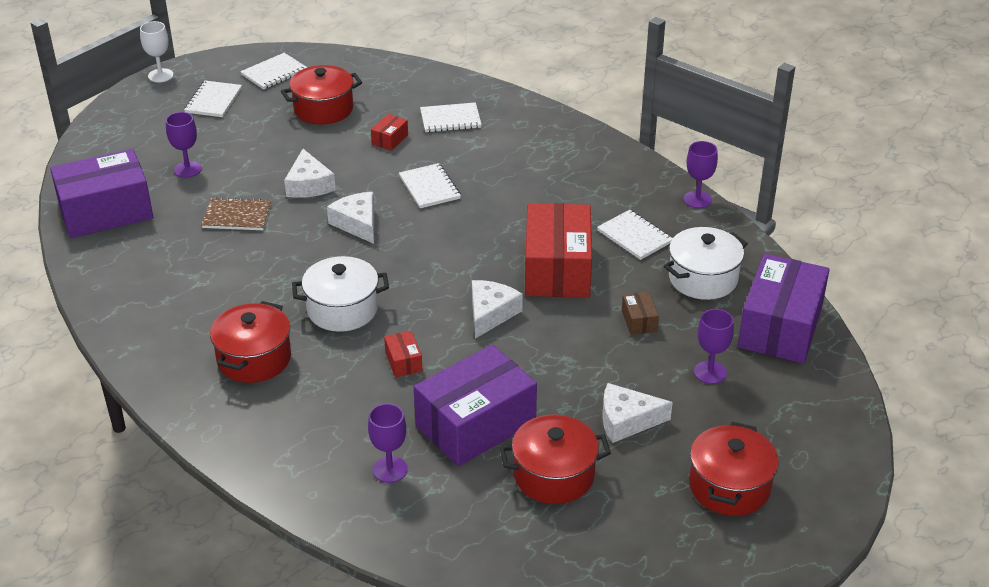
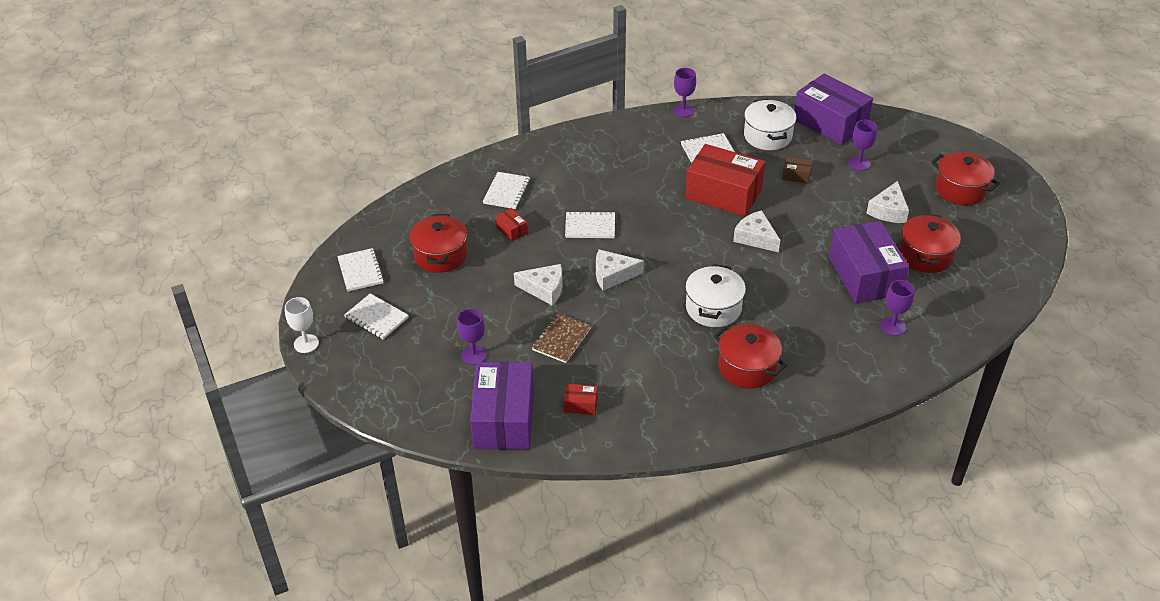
camera: 65 degrees left, 5 degrees up
red box [384,331,423,377] -> red box moved to [564,384,598,415]

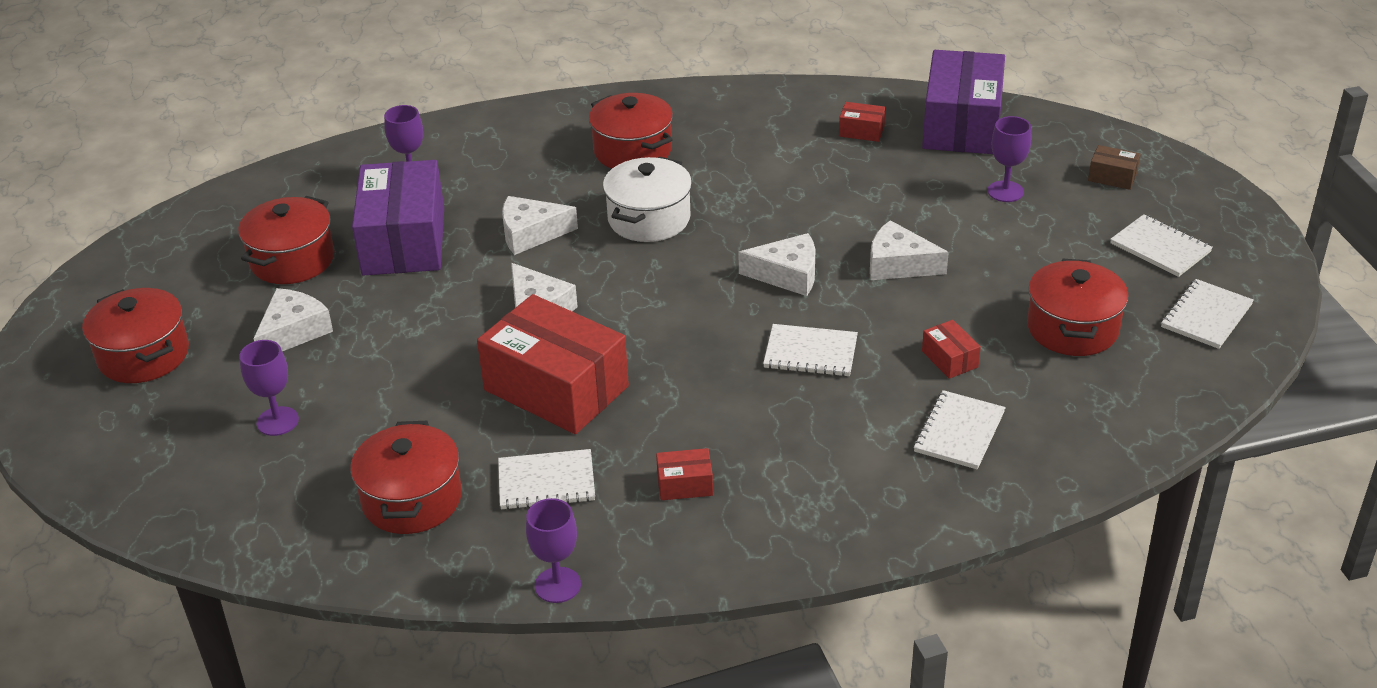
camera: 170 degrees left, 5 degrees down
white goblet [285,297,319,353] -> none
white notebook [337,248,384,292] -> white notebook turned 45 degrees clockwise [1161,279,1254,349]
brown notebook [532,313,591,363] -> none
white pot [744,99,796,150] -> red pot [350,421,462,534]
brown box [782,157,813,184] -> brown box moved to [1088,145,1141,190]
purple box [794,74,873,145] -> none
none -> white cheese [502,196,578,255]
none -> red box [656,448,713,500]

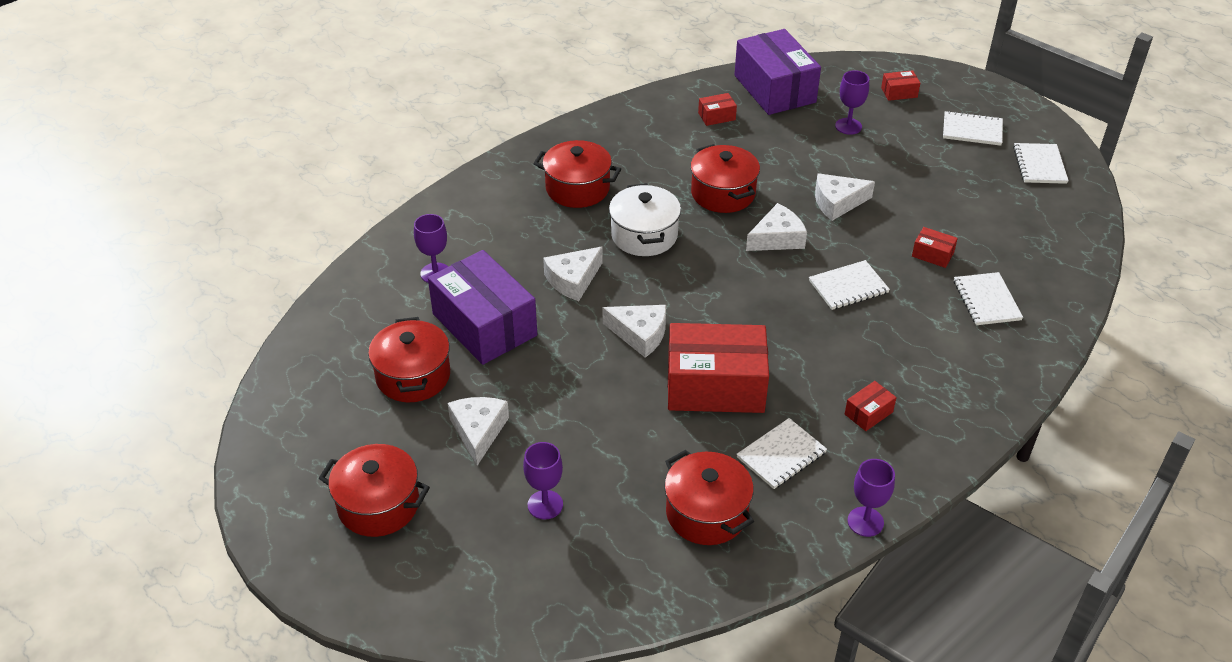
camera: 35 degrees left, 5 degrees up
red pot [1027,259,1129,356] -> red pot moved to [690,144,760,213]
brown box [1088,145,1141,190] -> red box [881,70,920,101]

